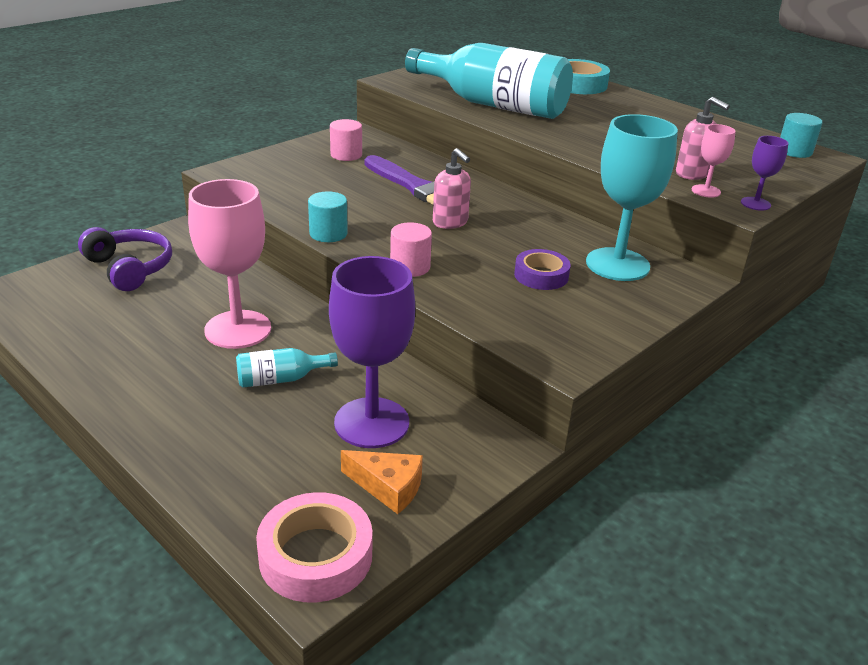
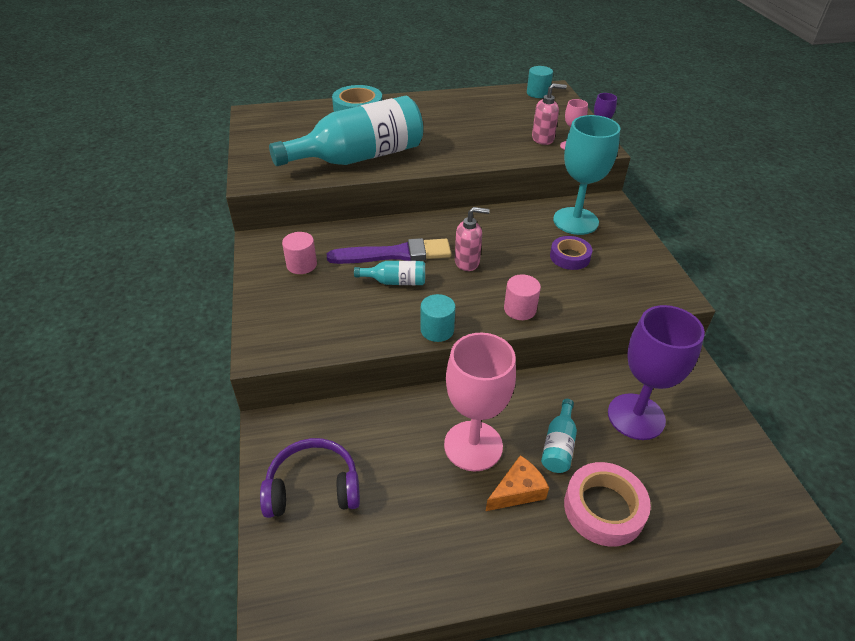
camera: 55 degrees left, 10 degrees up
pink tape [256,492,372,602] -> pink tape moved to [564,462,651,547]
orange cheese [341,450,423,514] -> orange cheese moved to [486,455,549,511]
none -> turquoise bottle [354,261,425,285]

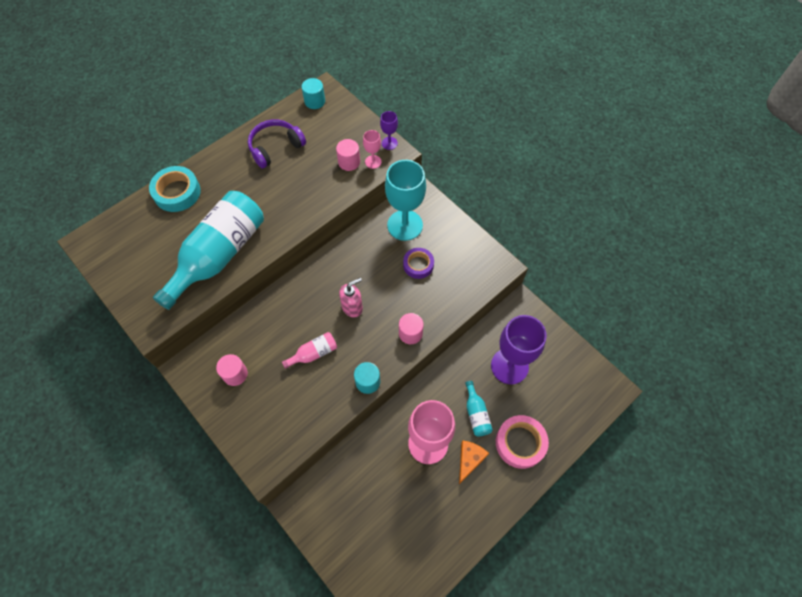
camera: 30 degrees left, 20 degrees up
purple headphones [260,438,360,518] -> purple headphones moved to [248,119,306,169]
purple brush [327,238,451,264] -> none
turquoise bottle [354,261,425,285] -> pink bottle [282,332,337,369]
pink soap dispenser [532,83,567,145] -> pink cylinder [336,139,360,171]

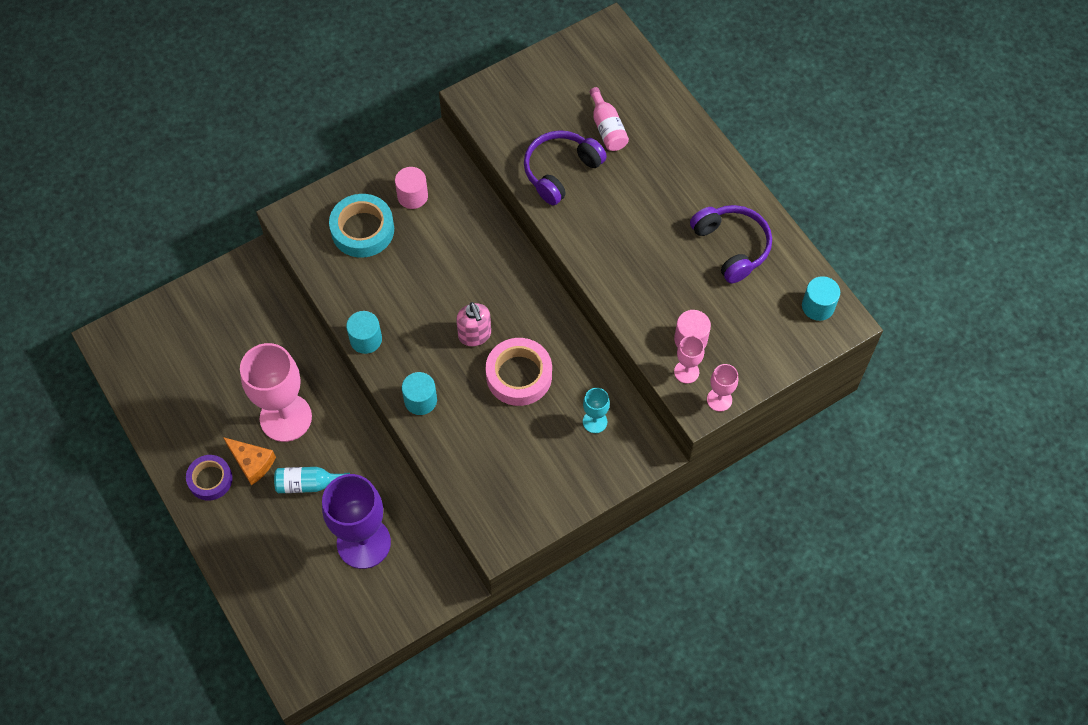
camera: 100 degrees right, 0 degrees up
turquoise tape [149,166,201,212] -> turquoise tape moved to [329,194,394,258]
turquoise bottle [153,191,264,310] -> purple headphones [524,130,607,205]
pink bottle [282,332,337,369] -> pink bottle moved to [590,87,629,151]
purple goblet [380,111,398,150] -> pink goblet [707,364,738,412]
turquoise goblet [385,160,426,241] -> turquoise goblet [583,388,610,433], size x0.46
pink cylinder [399,313,424,344] -> turquoise cylinder [402,372,437,415]
purple tape [403,248,434,279] -> purple tape moved to [186,455,233,501]
pink tape [496,415,549,469] -> pink tape moved to [486,338,552,406]

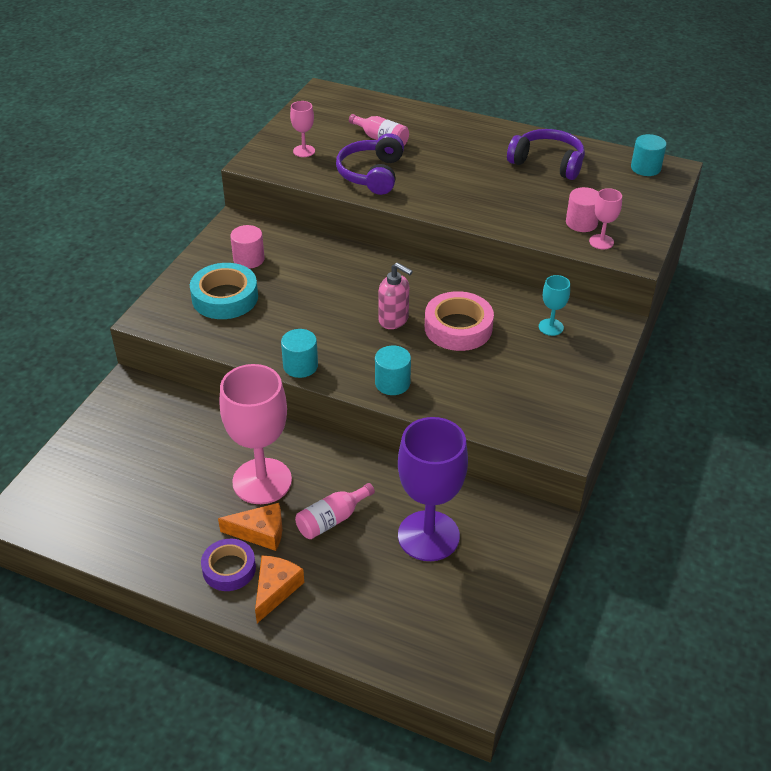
camera: 35 degrees left, 20 degrees down
turquoise bottle [274,467,350,493] -> pink bottle [295,483,375,539]
pink goblet [707,364,738,412] -> pink goblet moved to [290,101,315,157]
none -> orange cheese [255,556,304,623]

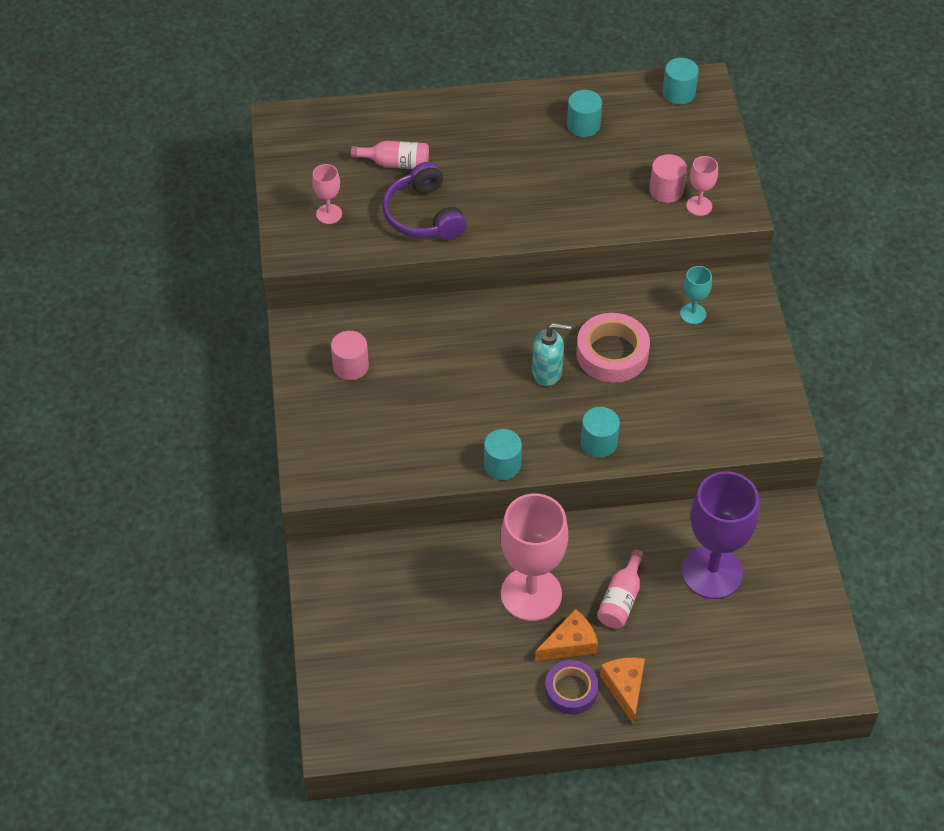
camera: 30 degrees left, 10 degrees up
turquoise tape [190,263,258,319] -> none
pink soap dispenser [378,262,413,329] -> turquoise soap dispenser [532,323,571,386]
purple headphones [507,129,585,180] -> turquoise cylinder [567,90,602,137]

